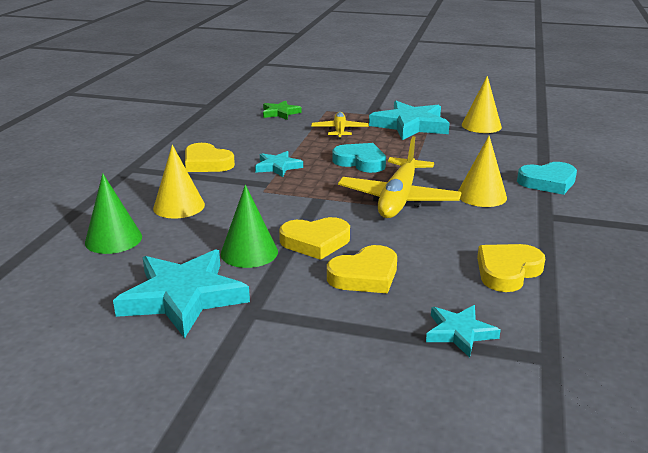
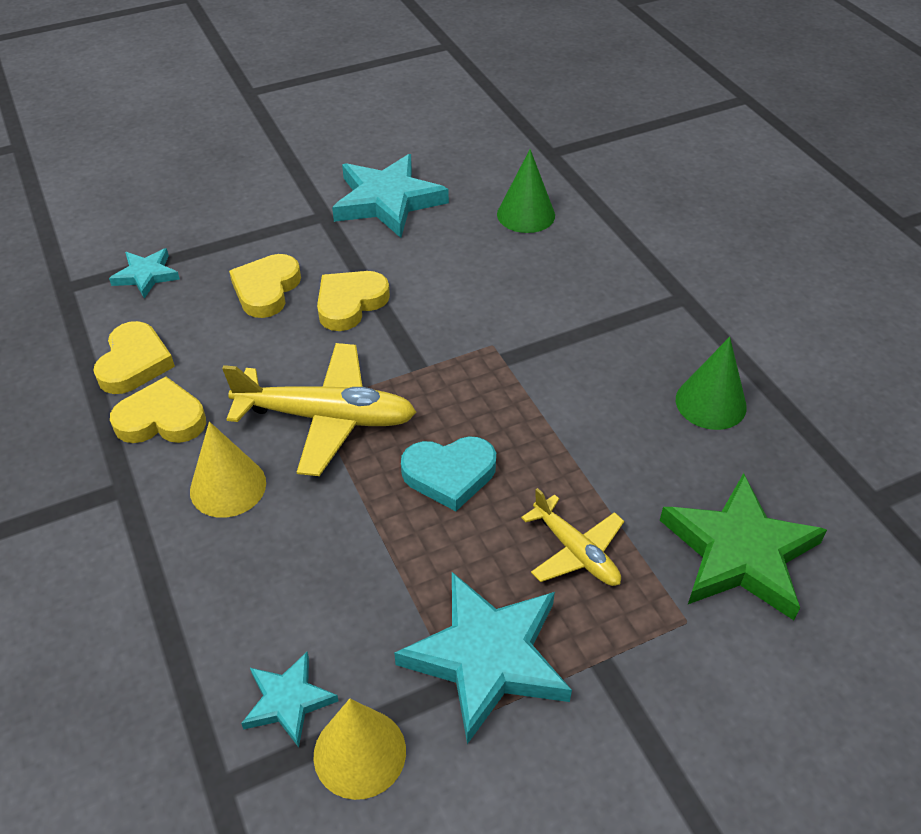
camera: 140 degrees right, 20 degrees up
yellow cone [153,145,205,219] -> none
yellow heart [185,143,235,172] -> yellow heart moved to [110,377,206,443]
green cone [221,185,278,268] -> green cone moved to [676,337,747,430]
turquoise star [255,151,303,177] -> turquoise star moved to [241,652,339,747]
green star [263,101,302,120] -> green star [660,473,827,620], size x1.89
yellow plane [338,136,461,218] -> yellow plane turned 120 degrees clockwise [222,343,416,476]
turquoise heart [517,162,577,195] -> none

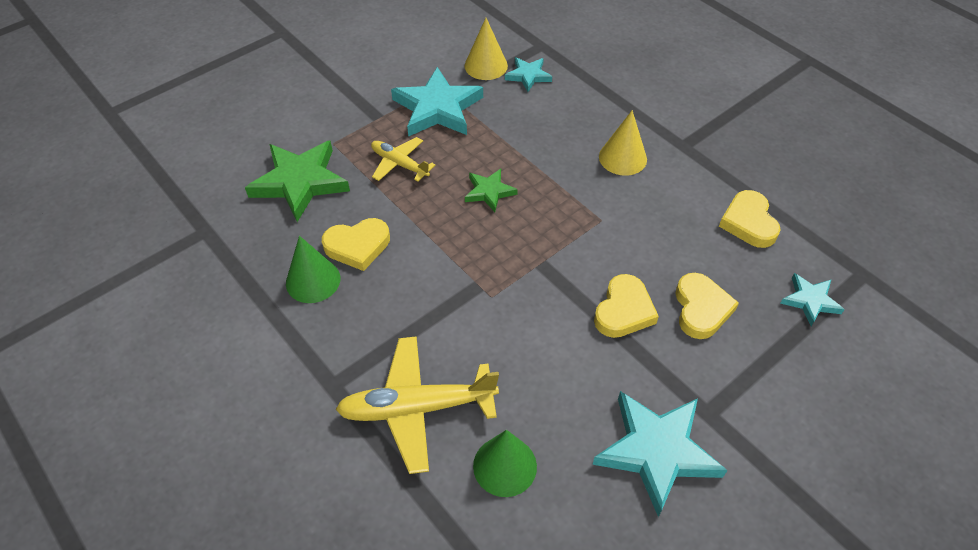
camera: 165 degrees right, 5 degrees up
yellow heart [110,377,206,443] -> yellow heart moved to [322,218,390,271]
yellow plane [222,343,416,476] -> yellow plane moved to [335,336,499,474]
turquoise heart [401,436,496,511] -> green star [465,169,518,212]

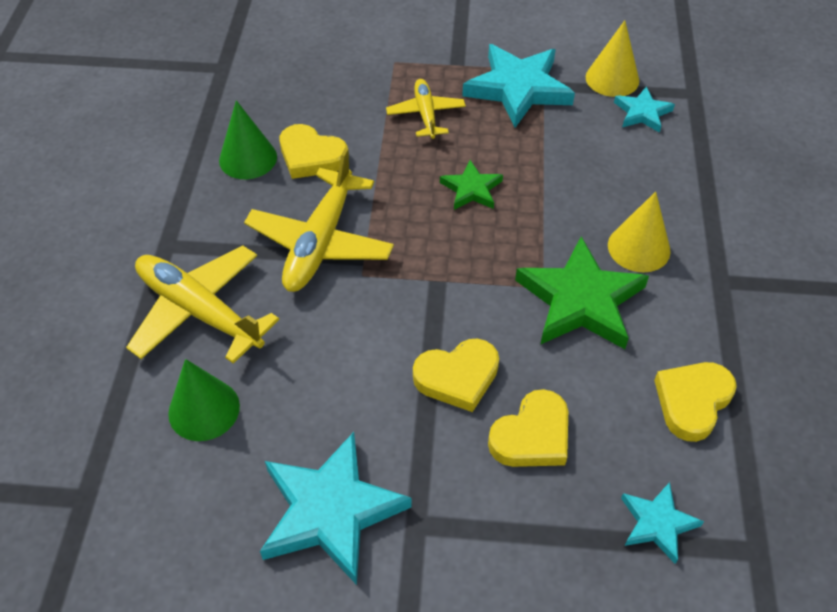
camera: 45 degrees right, 0 degrees up
green star [245,141,350,222] -> green star moved to [515,236,649,349]
none -> yellow plane [244,148,394,292]

